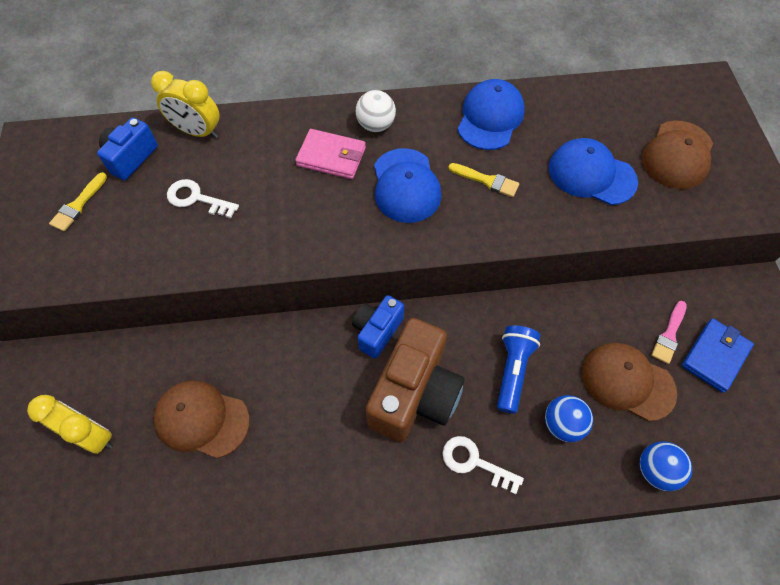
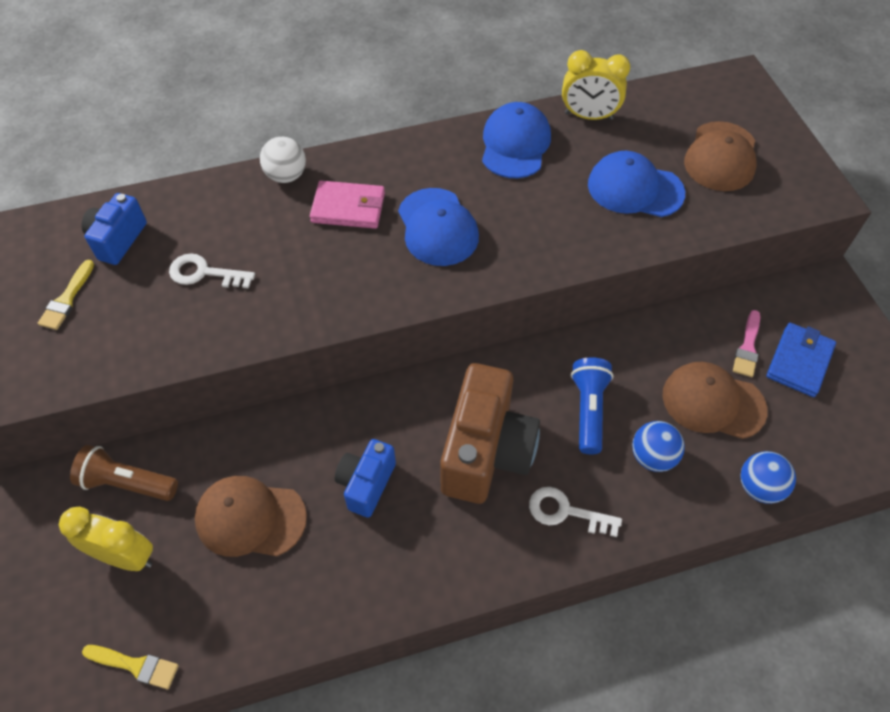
camera: 10 degrees left, 5 degrees down
yellow clock [151,71,219,138] -> yellow clock moved to [562,50,630,120]
blue camera [352,295,404,359] -> blue camera moved to [335,439,396,518]
white ball [356,90,396,132] -> white ball moved to [260,137,306,183]
yellow brush [448,163,519,197] -> yellow brush moved to [82,645,179,689]
none -> brown flashlight [70,445,178,501]

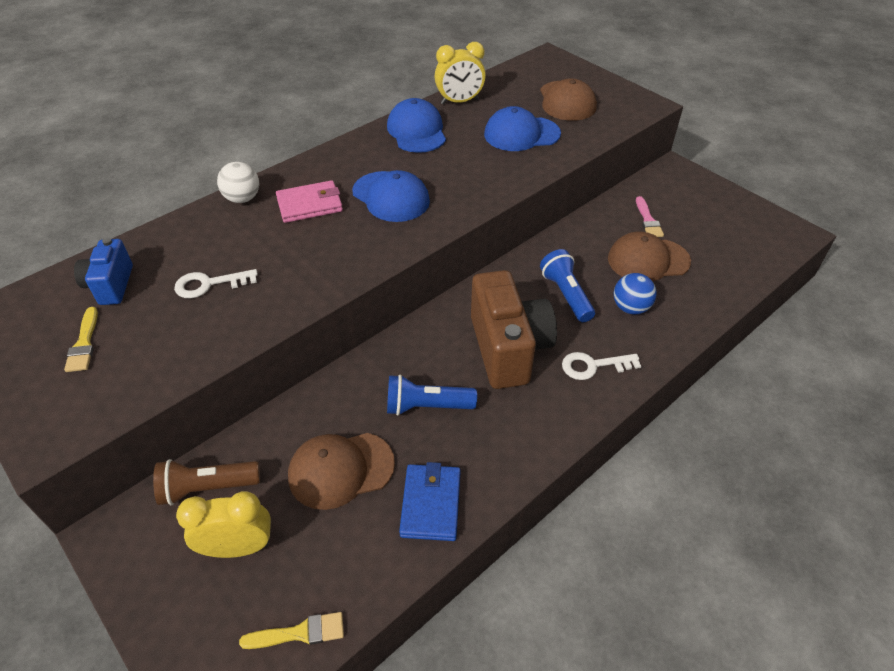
camera: 25 degrees left, 10 degrees down
blue camera [335,439,396,518] -> blue flashlight [387,374,477,416]
blue ball [740,451,796,504] -> none
blue wallet [766,323,836,397] -> blue wallet moved to [399,462,461,541]

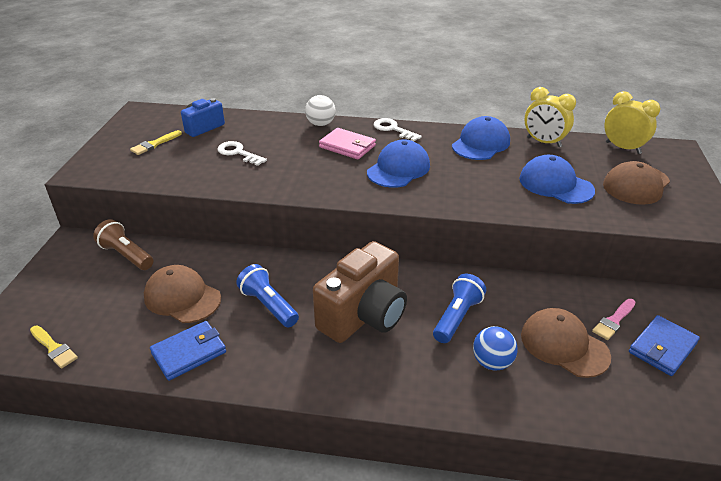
camera: 50 degrees right, 10 degrees down
yellow clock [176,491,271,558] -> yellow clock moved to [604,91,660,154]
blue cap [352,170,430,222] -> blue cap turned 150 degrees counterclockwise [367,139,430,188]
white key [562,352,641,380] -> white key moved to [373,118,422,141]
none -> blue wallet [629,315,700,376]

